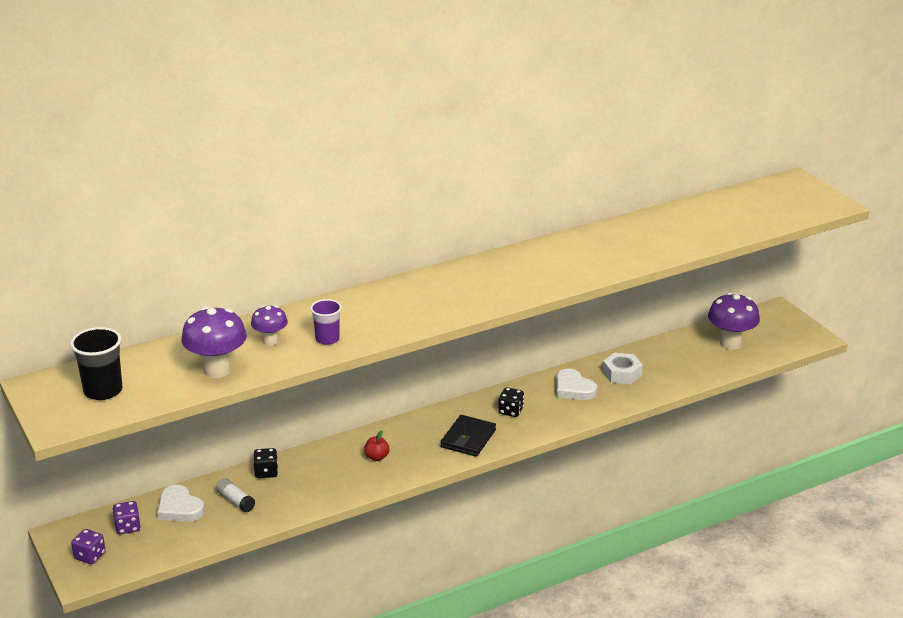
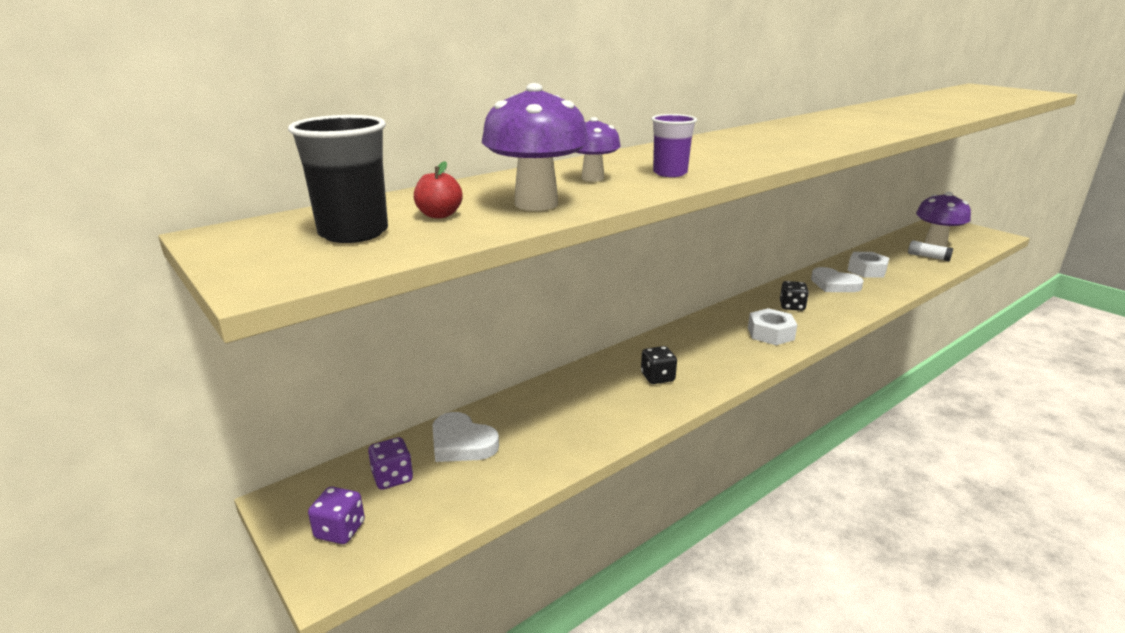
camera: 10 degrees left, 5 degrees down
white glue stick [216,478,256,513] -> white glue stick moved to [908,240,953,261]
black dice [253,448,278,478] -> black dice moved to [641,346,677,384]
red apple [364,430,390,461] -> red apple moved to [414,161,463,219]
black wallet [441,415,496,457] -> white nut [748,308,797,345]

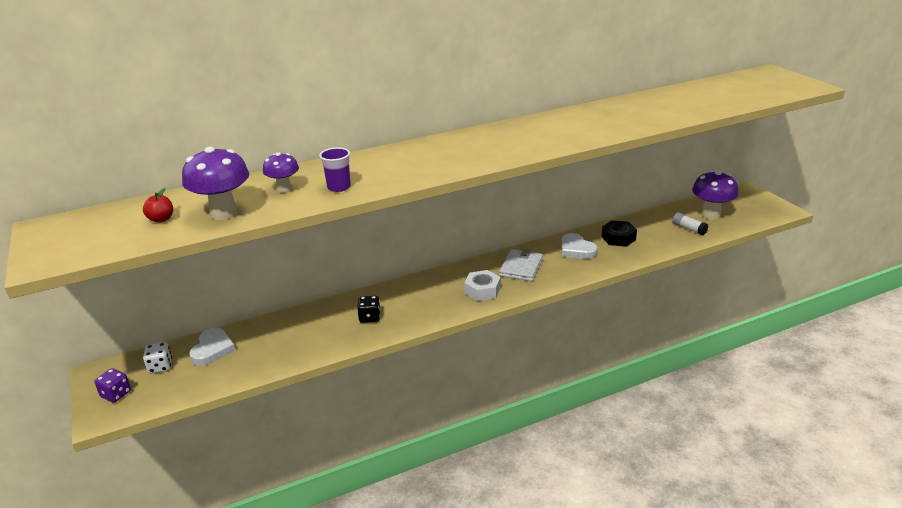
camera: 15 degrees right, 5 degrees up
black cup [288,115,388,243] -> none
purple dice [368,437,413,490] -> white dice [143,343,172,373]
white heart [432,412,499,462] -> white heart turned 135 degrees counterclockwise [189,328,236,366]
black dice [780,281,809,311] -> white wallet [499,249,543,281]
white nut [847,252,889,277] -> black nut [602,220,637,247]

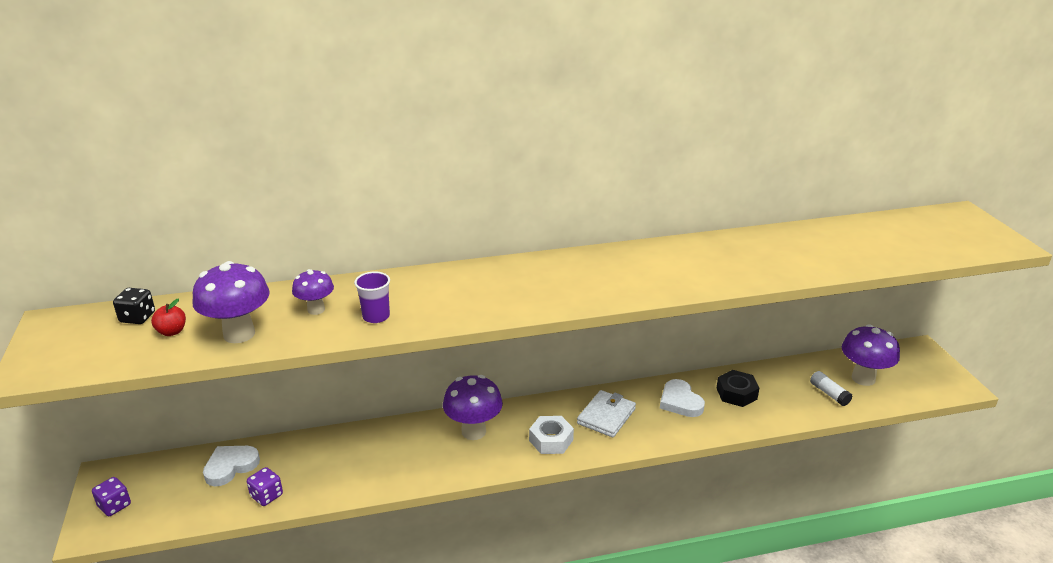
camera: 10 degrees right, 0 degrees up
white dice [143,343,172,373] -> none
white heart [189,328,236,366] -> white heart turned 150 degrees counterclockwise [203,446,260,486]
black dice [357,296,381,323] -> black dice moved to [113,288,155,324]
none -> purple dice [247,467,283,506]
none -> purple mushroom [443,375,503,440]

